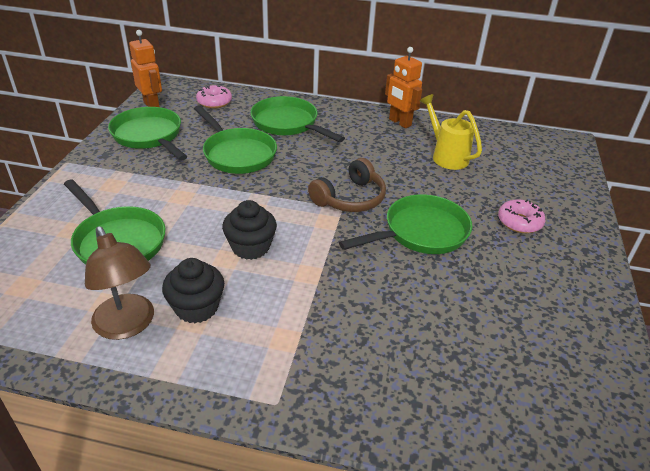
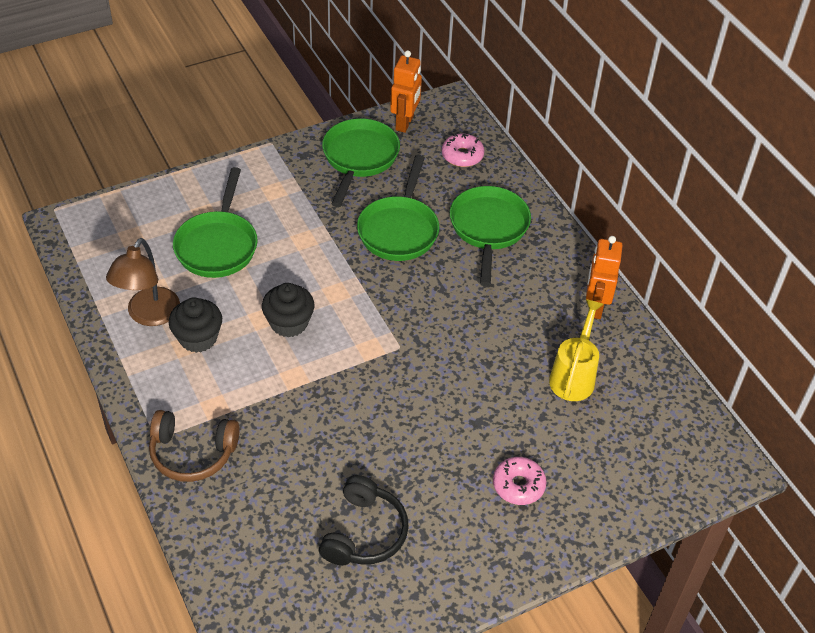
camera: 50 degrees right, 10 degrees up
brown headphones [308,158,386,212] -> brown headphones moved to [149,410,239,482]
green pan [339,194,472,254] -> none
none -> black headphones [319,475,409,565]

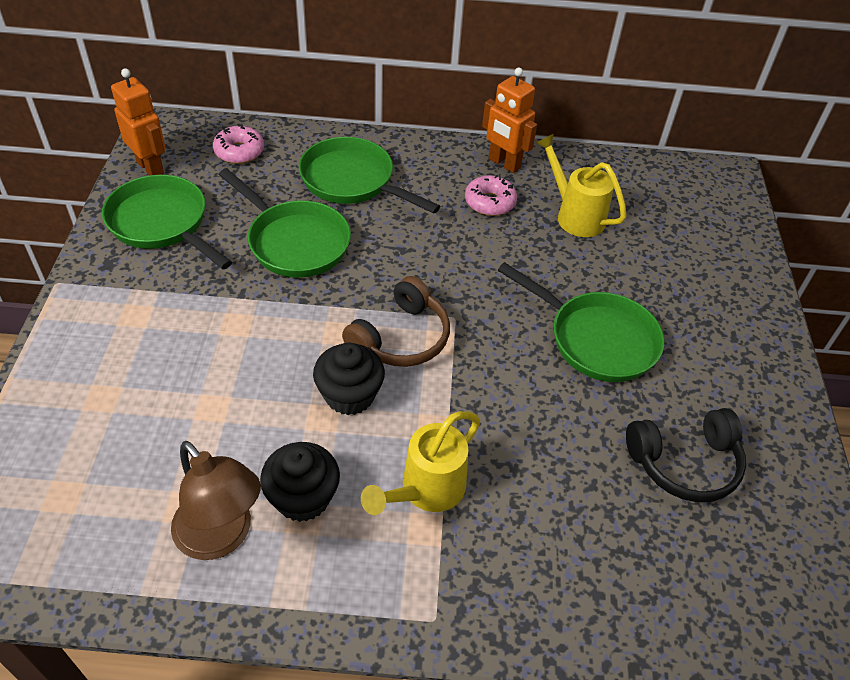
camera: 60 degrees left, 0 degrees up
brown headphones [149,410,239,482] -> brown headphones moved to [342,276,450,367]
green pan [173,167,258,278] -> green pan moved to [498,262,664,382]
black headphones [319,475,409,565] -> black headphones turned 120 degrees clockwise [626,408,746,502]
pink donut [493,457,547,505] -> pink donut moved to [465,175,517,216]
none -> yellow watering can [361,411,480,515]

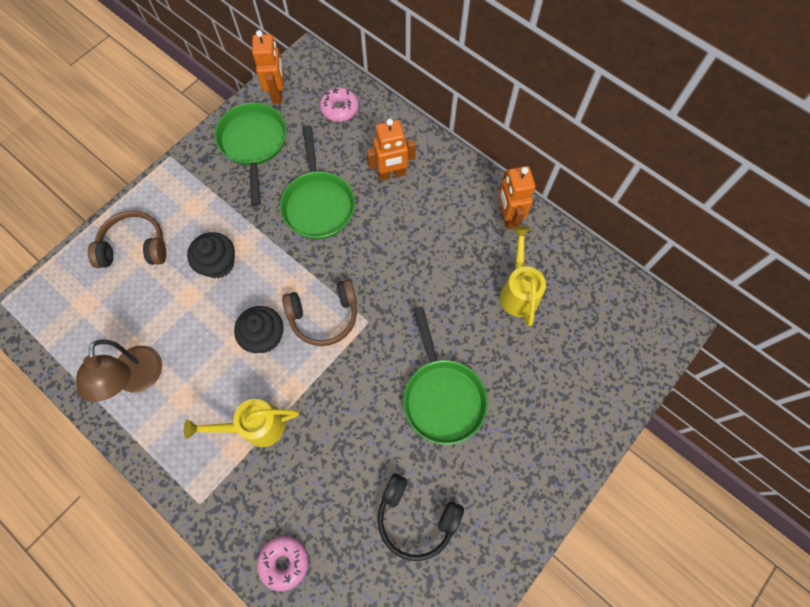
camera: 40 degrees right, 20 degrees up
black cupcake [260,442,340,522] -> black cupcake moved to [187,232,235,278]
green pan [299,137,440,213] -> orange robot [366,118,416,181]
pink donut [465,175,517,216] -> pink donut moved to [257,536,308,591]
none -> brown headphones [88,211,166,268]

